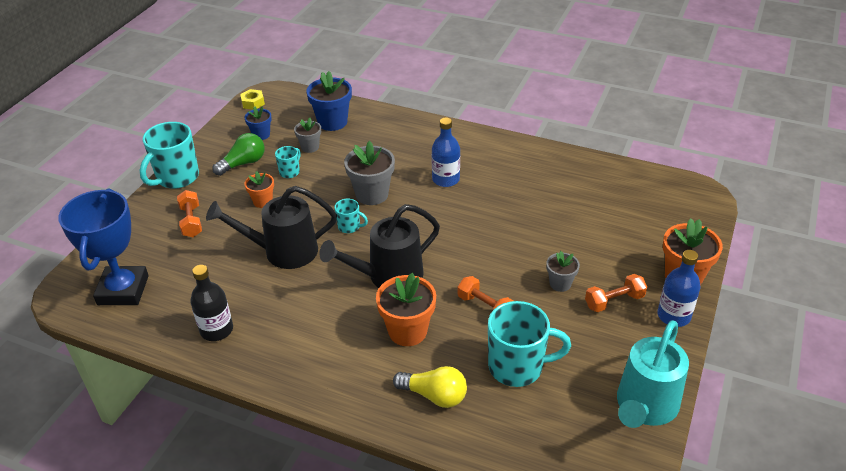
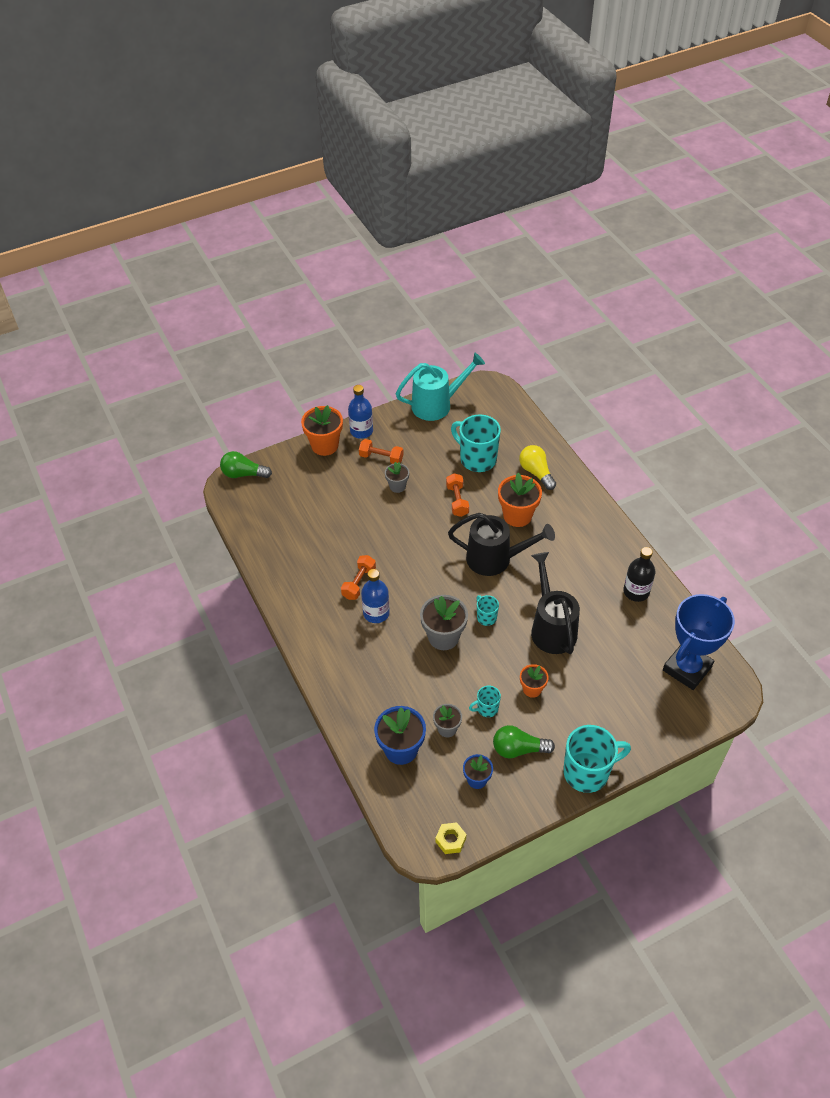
camera: 140 degrees left, 10 degrees up
orange dumbbell [177,190,202,237] -> orange dumbbell moved to [341,555,376,600]
black watering can [206,186,337,269] -> black watering can turned 135 degrees counterclockwise [531,552,580,654]
none -> green light bulb [220,451,272,478]

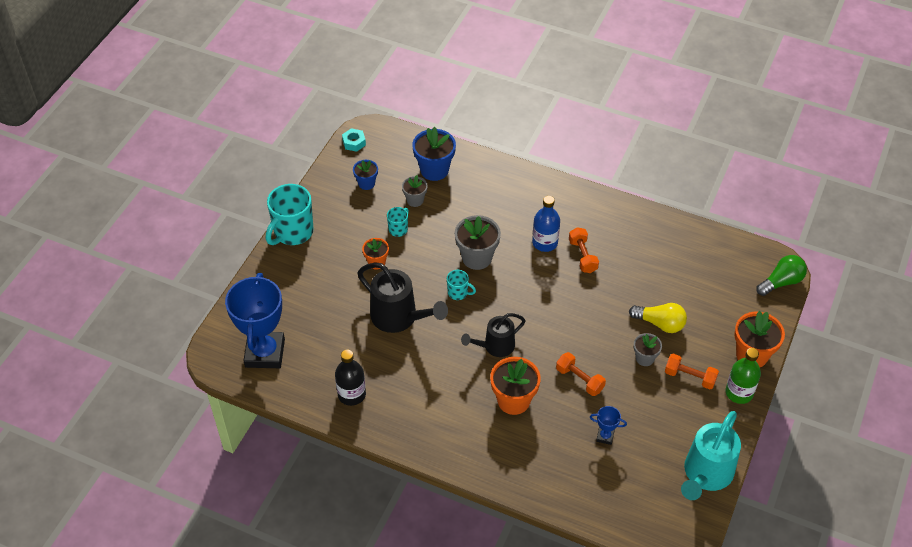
camera: 140 degrees right, 0 degrees up
blue bottle [348,385,373,439] -> green bottle [725,348,761,404]
orange dumbbell [359,439,404,464] -> orange dumbbell turned 45 degrees clockwise [665,353,719,389]
yellow nut [436,822,466,854] -> turquoise nut [342,128,366,152]
black watering can [448,513,555,576] -> black watering can [461,313,525,357], size x0.65
turquoise mug [451,414,501,472] -> blue trophy [590,406,627,445]
green light bulb [493,725,555,759] -> none
yellow light bulb [519,445,556,490] -> yellow light bulb moved to [629,303,687,333]

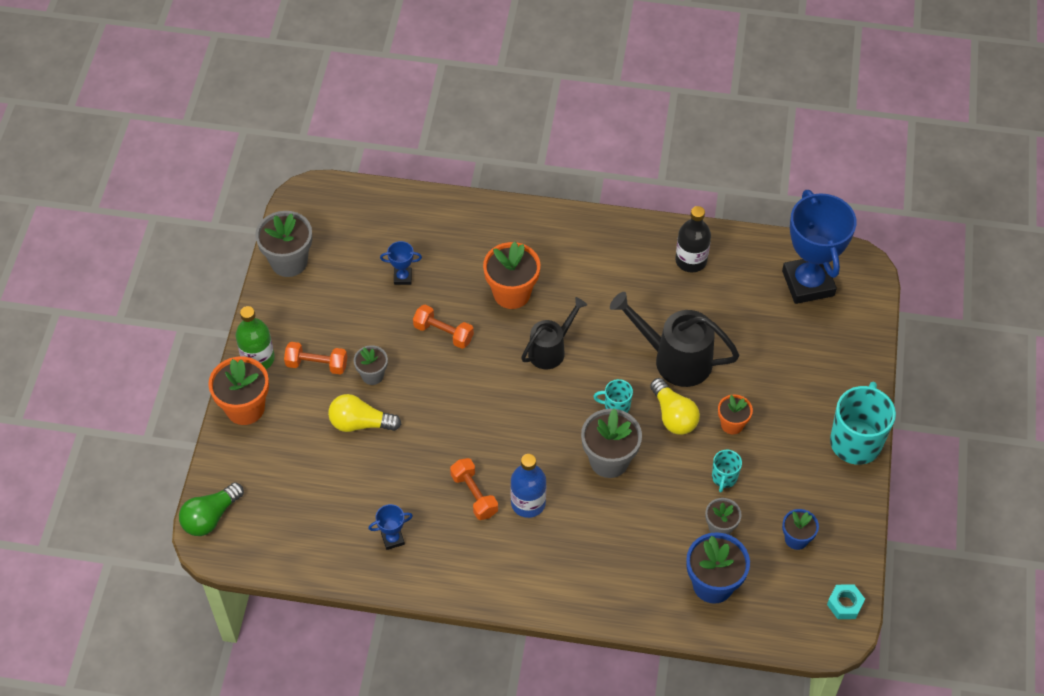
camera: 165 degrees right, 5 degrees up
turquoise watering can [681,411,741,500] -> grey flower pot [255,211,312,277]
none -> blue trophy [368,504,413,550]
none -> yellow light bulb [650,378,700,435]

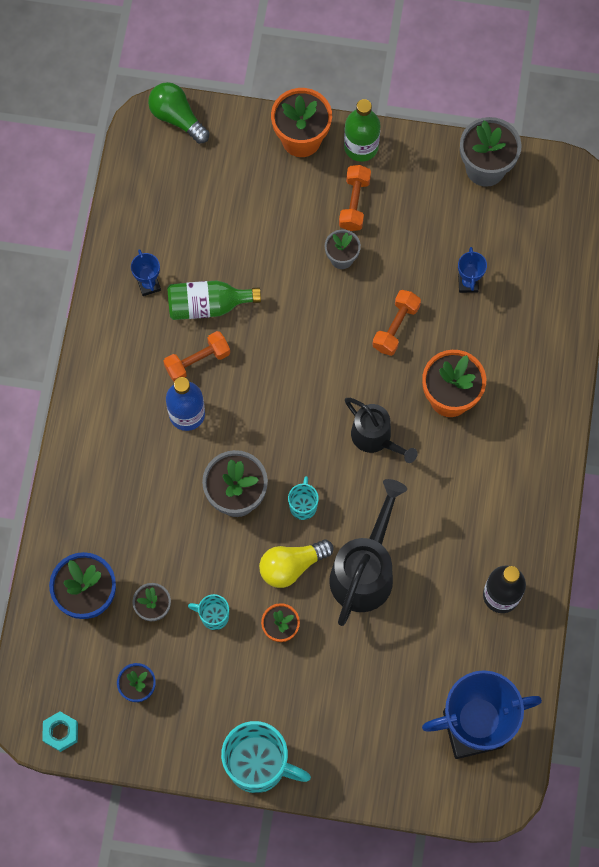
camera: 90 degrees right, 15 degrees up
yellow light bulb [328,394,401,432] -> none
none -> green bottle [167,280,261,320]

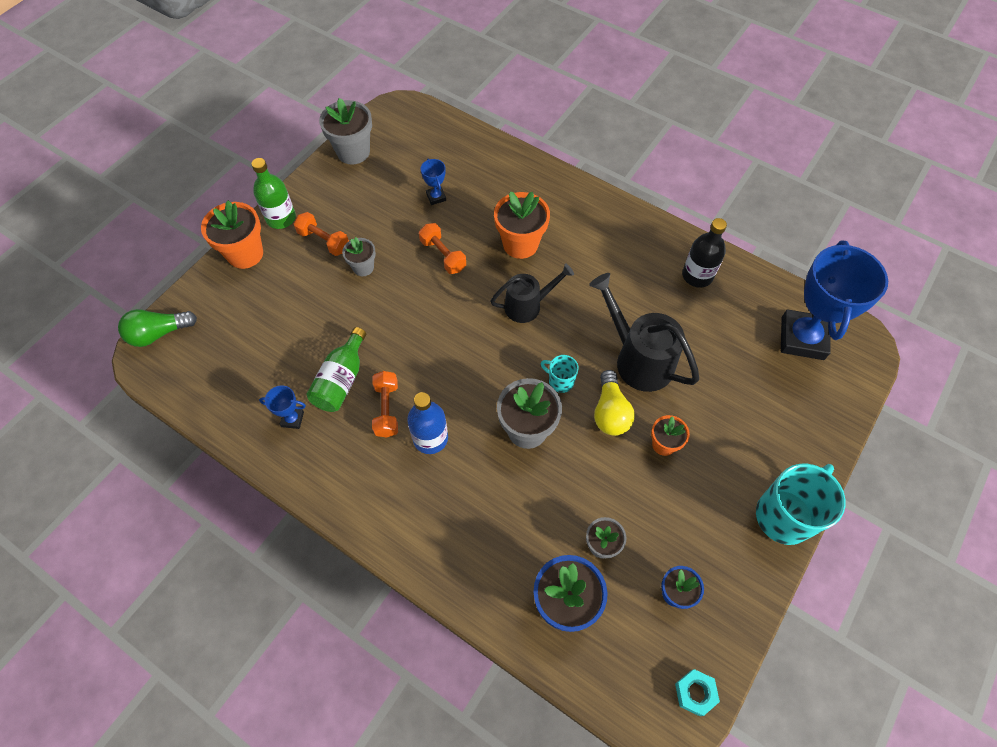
camera: 65 degrees left, 10 degrees down
turquoise mug [188,594,229,630] -> none
blue trophy [458,247,487,293] -> blue trophy turned 45 degrees clockwise [421,159,446,205]

